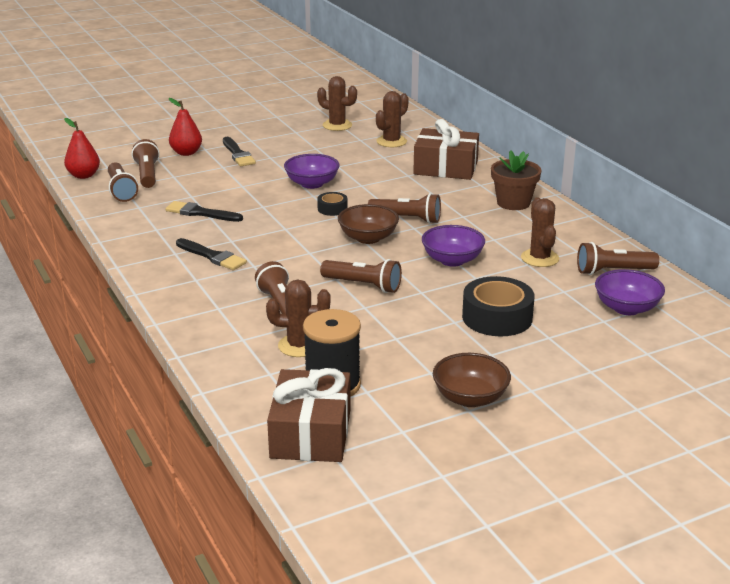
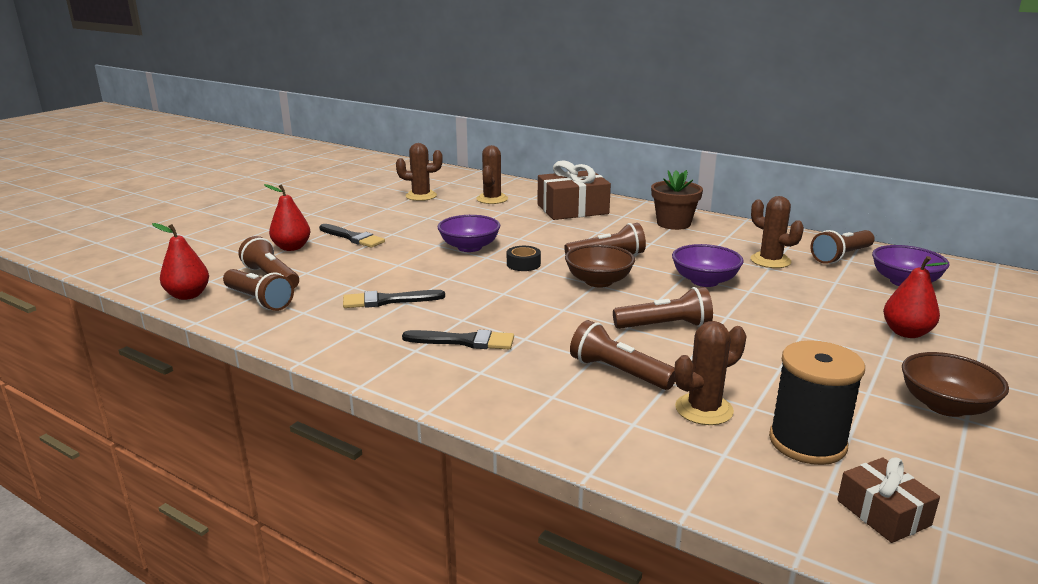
camera: 30 degrees left, 5 degrees down
brown gift [267,368,351,462] -> brown gift [837,457,940,543], size x0.55
black tape [462,276,535,336] -> none
none -> red pear [883,256,948,338]

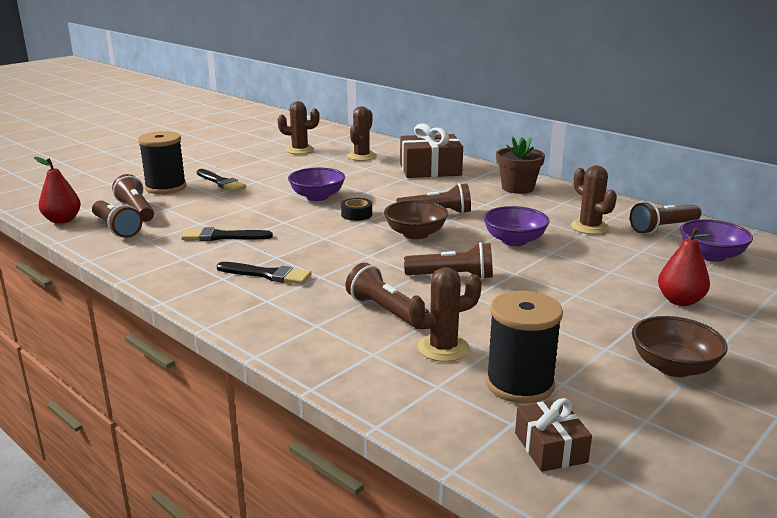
camera: 10 degrees right, 0 degrees up
red pear [264,184,310,251] -> black spool [138,131,186,194]

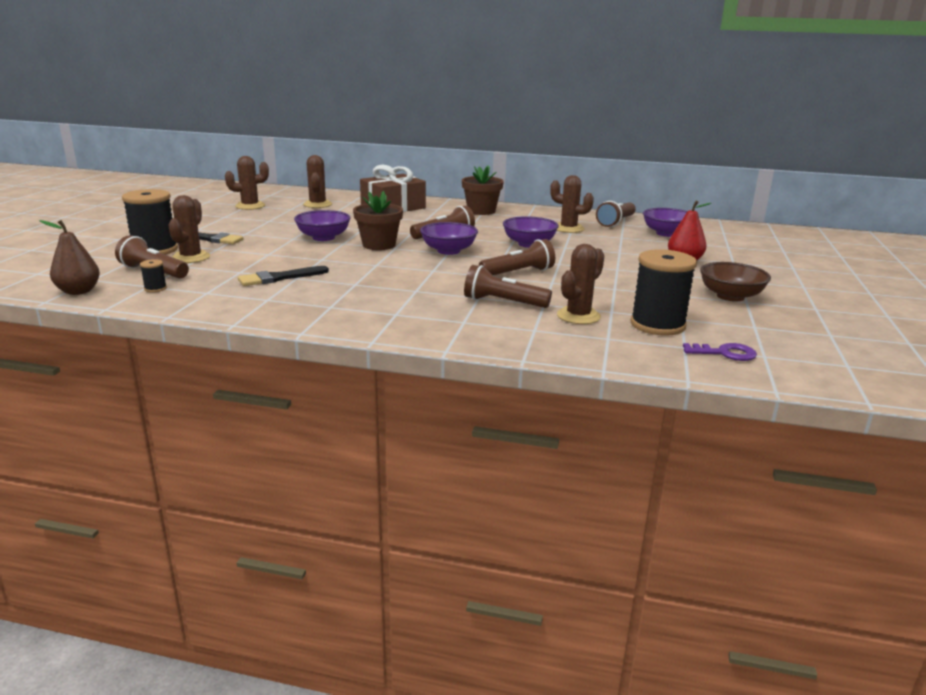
camera: 30 degrees left, 0 degrees up
red pear [34,157,81,224] -> brown pear [40,220,100,295]
brown flashlight [92,200,142,238] -> black spool [140,259,167,292]
black brush [216,262,312,284] -> none
black tape [341,198,372,221] -> brown flower pot [353,191,403,250]
brown bowl [384,200,448,239] -> purple bowl [420,222,478,255]
brown gift [515,398,592,472] -> purple key [683,343,757,361]
none -> brown cactus [168,195,210,263]

